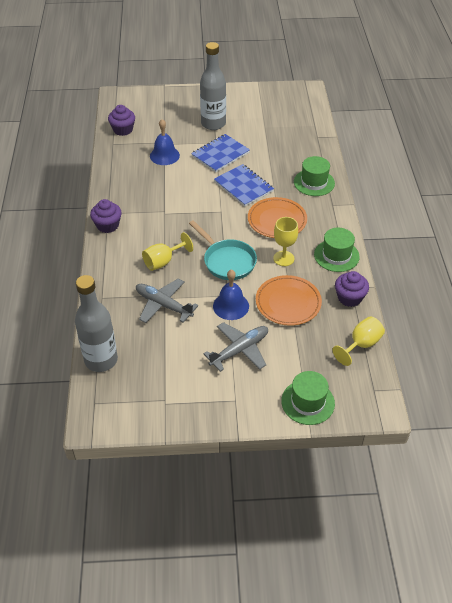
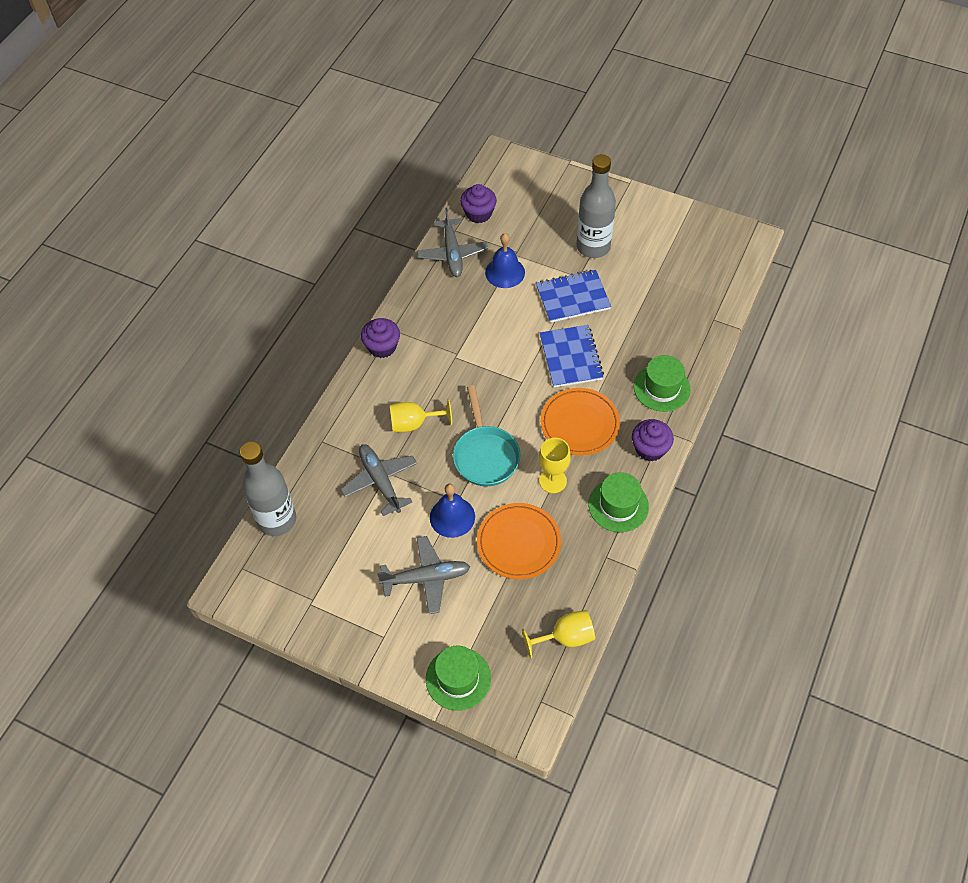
camera: 30 degrees right, 10 degrees up
purple cupcake [335,271,369,307] -> purple cupcake moved to [632,419,674,461]
none -> grey plane [417,208,488,277]

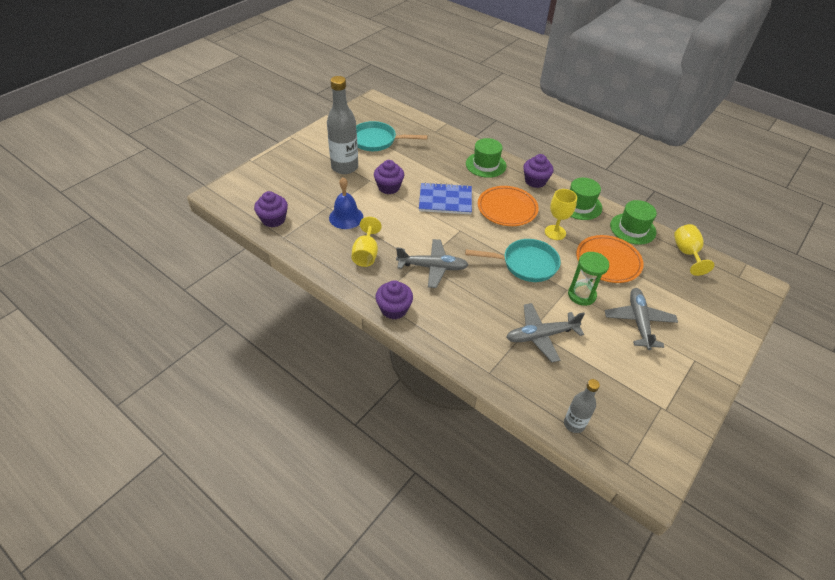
camera: 80 degrees left, 10 degrees down
grey bottle [240,441,296,536] -> grey bottle [564,379,600,433], size x0.55
yellow goblet [390,399,452,432] -> yellow goblet moved to [352,217,382,267]
grey plane [417,208,488,277] -> grey plane moved to [396,239,469,288]
green hat [426,646,491,711] -> green hat moved to [610,200,657,245]
blue bell [430,484,475,538] -> green hourglass [568,252,609,306]
blue notebook [536,269,611,323] -> purple cupcake [374,160,404,194]
none -> turquoise pan [356,121,428,151]

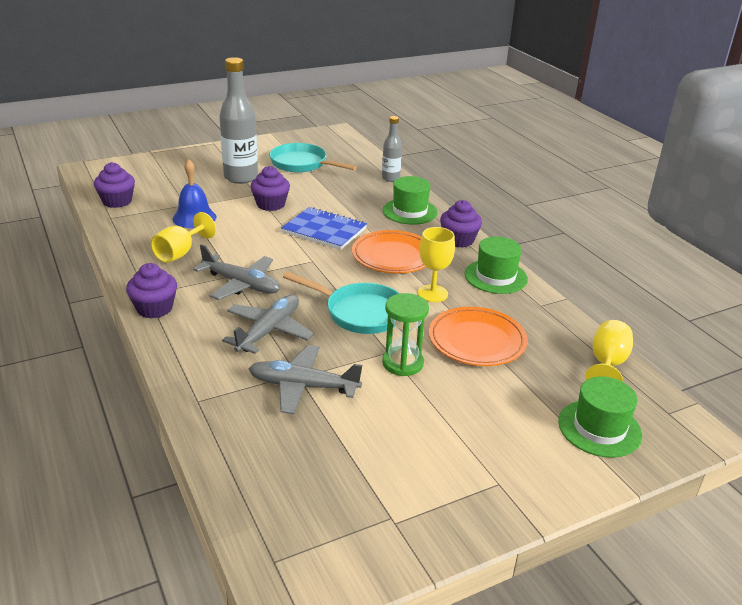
camera: 25 degrees right, 15 degrees down
grey bottle [564,379,600,433] -> grey bottle moved to [382,116,402,182]
grey plane [605,288,678,350] -> grey plane moved to [222,295,314,354]
green hat [610,200,657,245] -> green hat moved to [558,376,642,458]

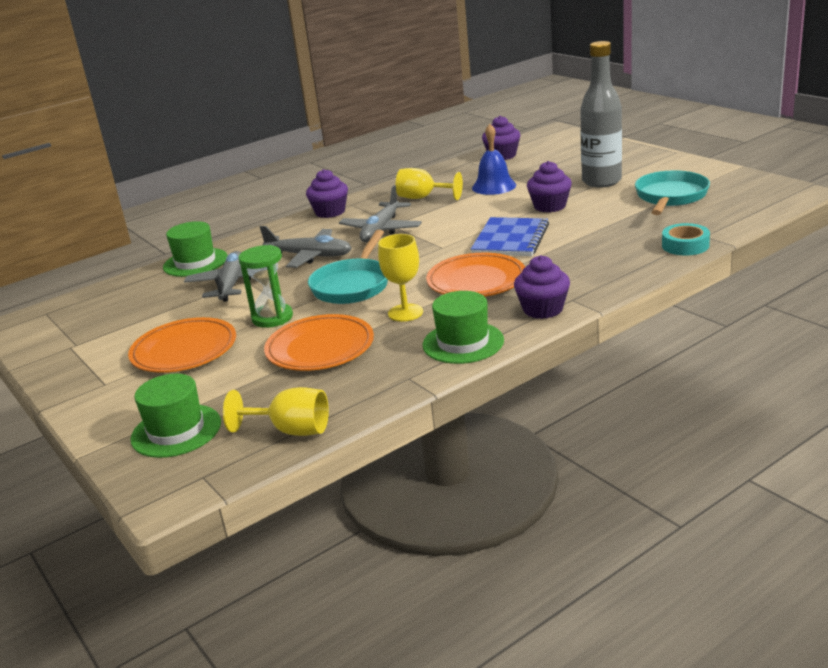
camera: 85 degrees right, 5 degrees down
grey bottle [382,116,402,182] -> turquoise tape [662,223,710,255]
green hat [383,176,438,225] -> green hat moved to [163,221,228,277]
none -> orange plate [128,317,236,373]

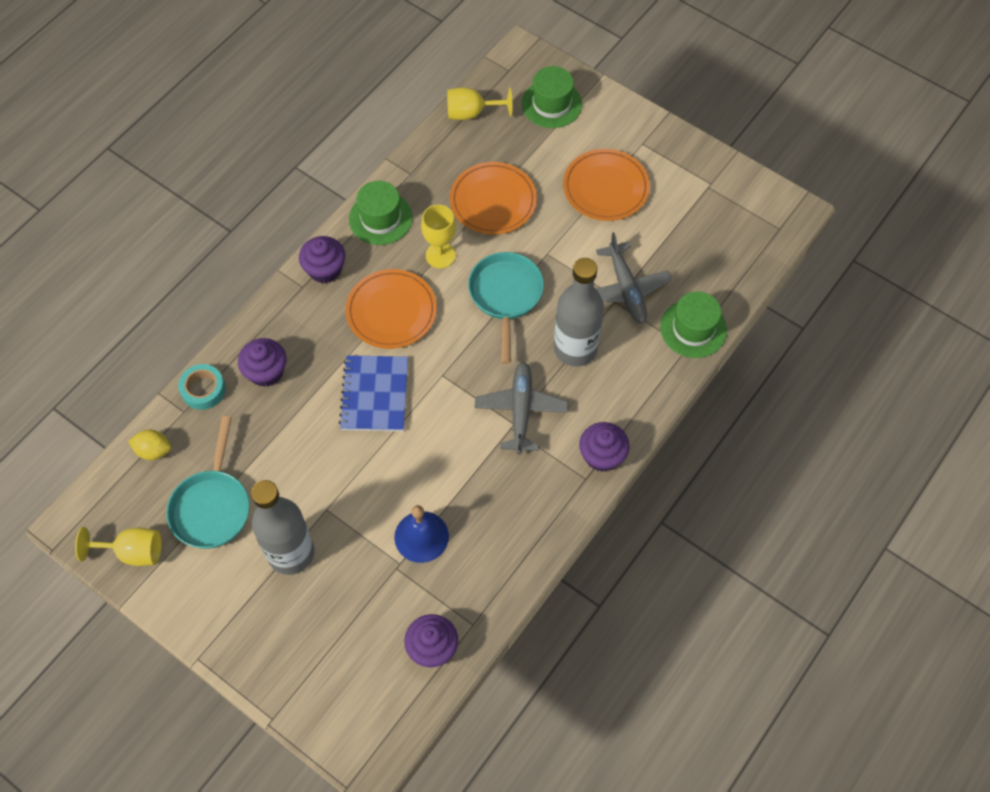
camera: 160 degrees right, 35 degrees up
green hourglass [239,245,293,328] -> none
grey plane [260,226,352,268] -> grey bottle [554,258,604,367]
yellow goblet [396,168,463,200] -> yellow goblet moved to [75,527,162,566]
purple cupcake [527,161,572,212] -> purple cupcake moved to [238,338,286,387]
none -> yellow lemon [128,430,171,460]

